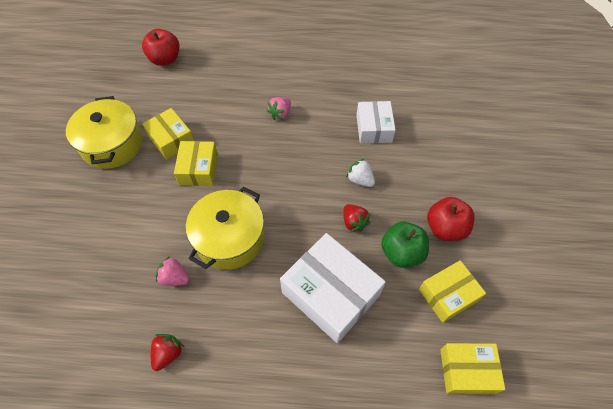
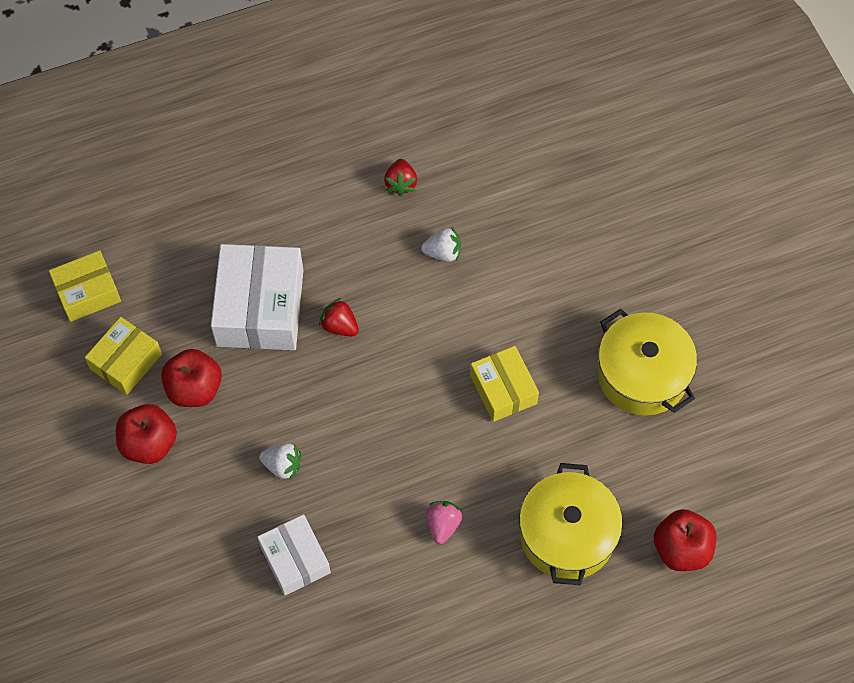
camera: 155 degrees right, 5 degrees up
yellow box [142,108,194,160] -> none
pink strawberry [155,256,189,286] -> white strawberry [421,227,461,262]
yellow pot [186,186,264,270] -> yellow pot moved to [519,463,623,585]
white box [280,233,386,343] -> white box turned 75 degrees clockwise [211,244,303,350]
red strawberry [343,204,370,232] -> red strawberry moved to [319,298,359,336]
green apple [381,222,429,268] -> red apple [161,349,222,407]

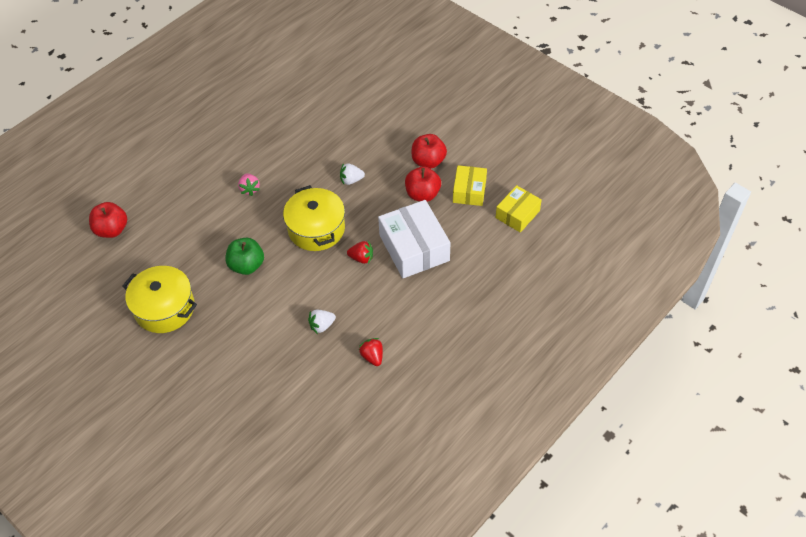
camera: 155 degrees right, 10 degrees down
white box [257,514,331,596] -> none
yellow box [470,346,539,422] -> green apple [225,238,264,275]
yellow pot [519,463,623,585] -> yellow pot moved to [283,185,345,251]

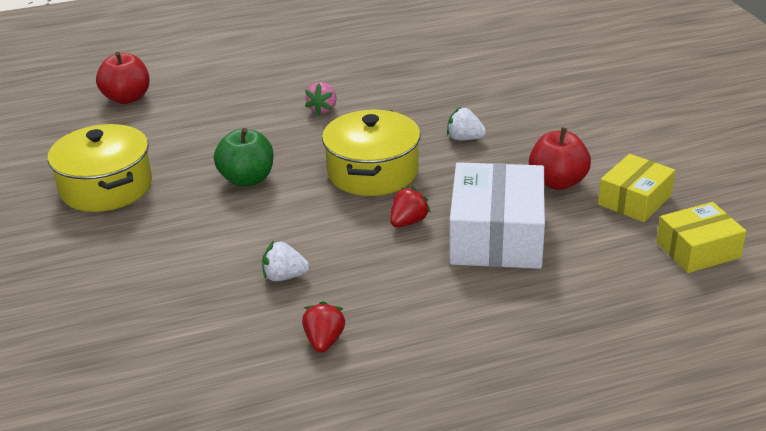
camera: 30 degrees right, 20 degrees down
red strawberry [347,240,373,264] -> red strawberry turned 90 degrees counterclockwise [390,187,431,227]
red apple [411,134,447,169] -> none

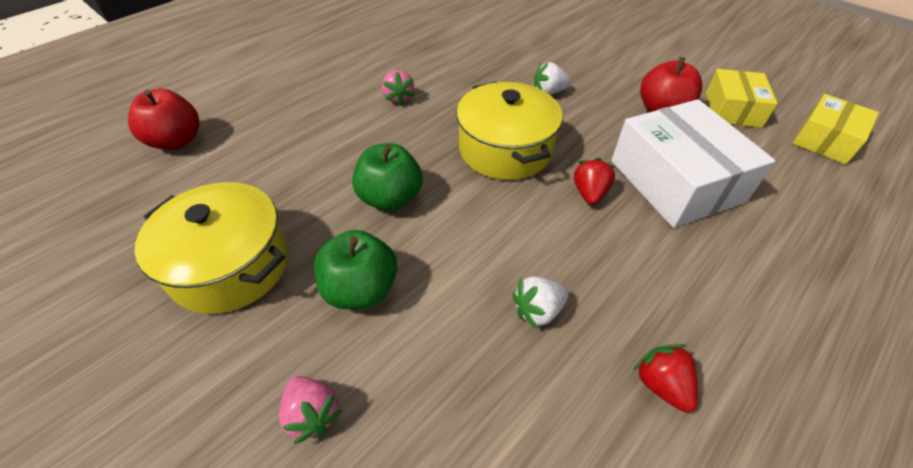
camera: 30 degrees left, 15 degrees up
none -> pink strawberry [279,376,343,444]
none -> green apple [314,230,397,309]

